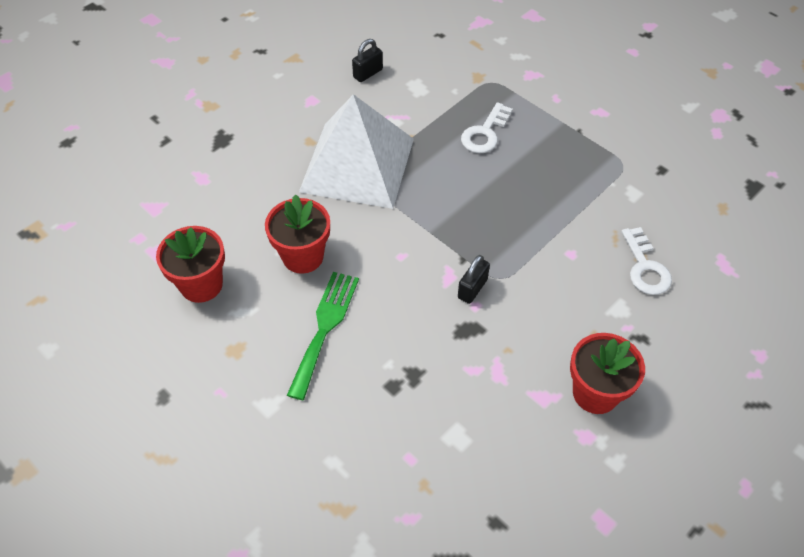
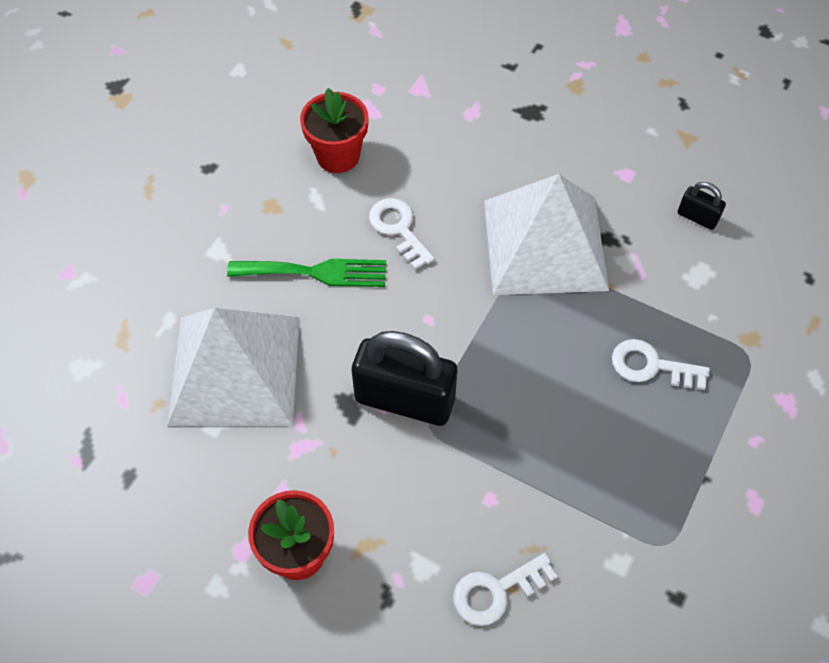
camera: 75 degrees right, 5 degrees up
red flower pot [265,195,330,274] -> white key [369,198,435,270]
black padlock [458,255,490,304] -> black padlock [352,331,457,426], size x2.18
none -> white pyramid [167,308,299,426]

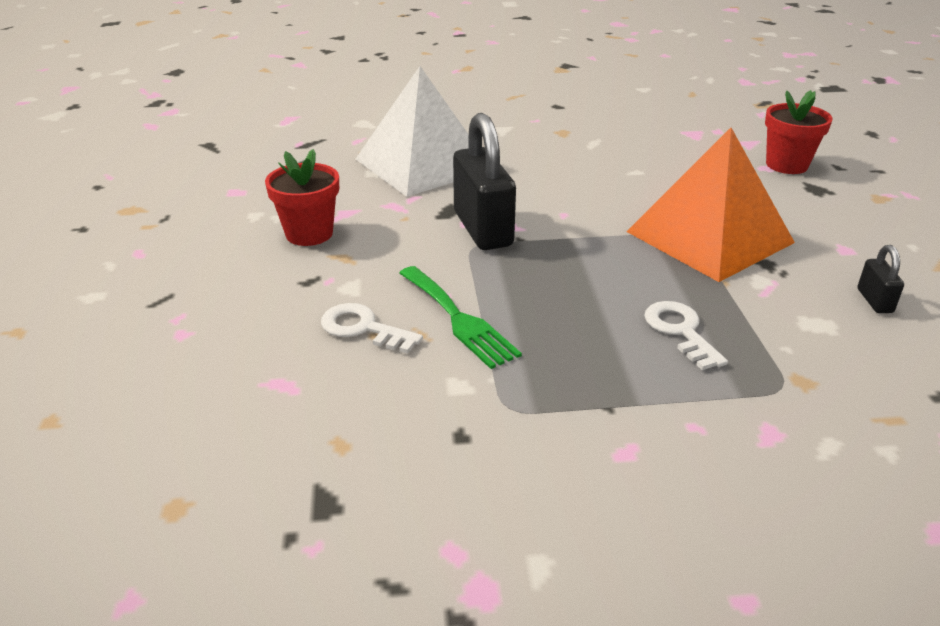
camera: 55 degrees right, 25 degrees down
green fork [227,259,386,287] -> green fork moved to [399,266,522,369]
red flower pot [300,88,369,173] -> red flower pot moved to [765,90,833,174]
white key [369,198,435,270] -> none
white pyramid [484,174,609,295] -> orange pyramid [627,128,795,282]

